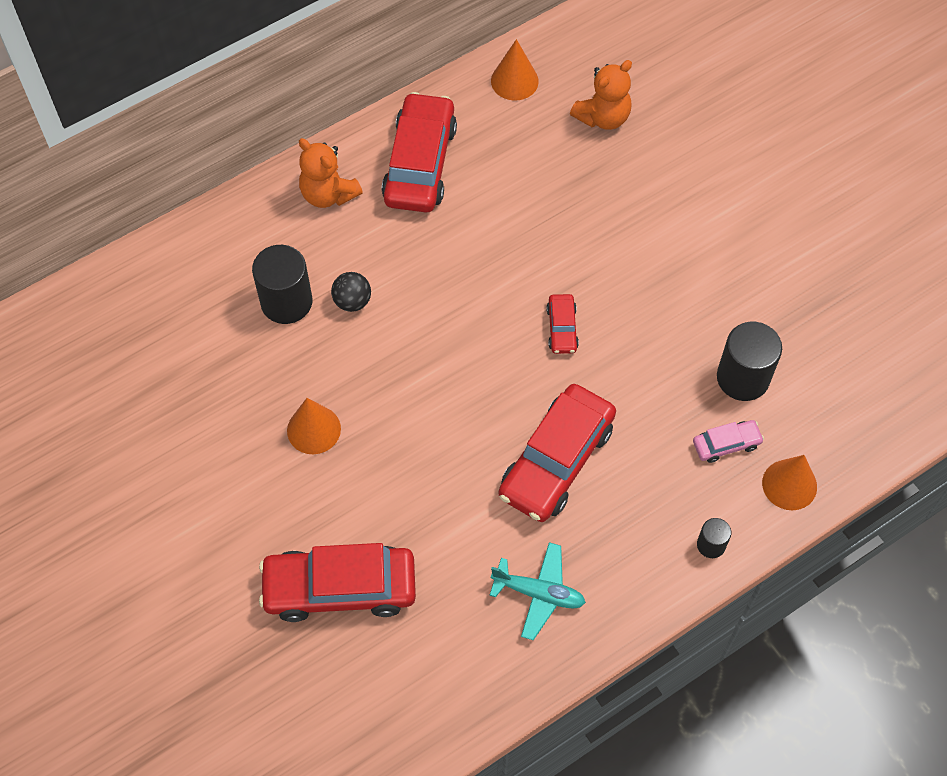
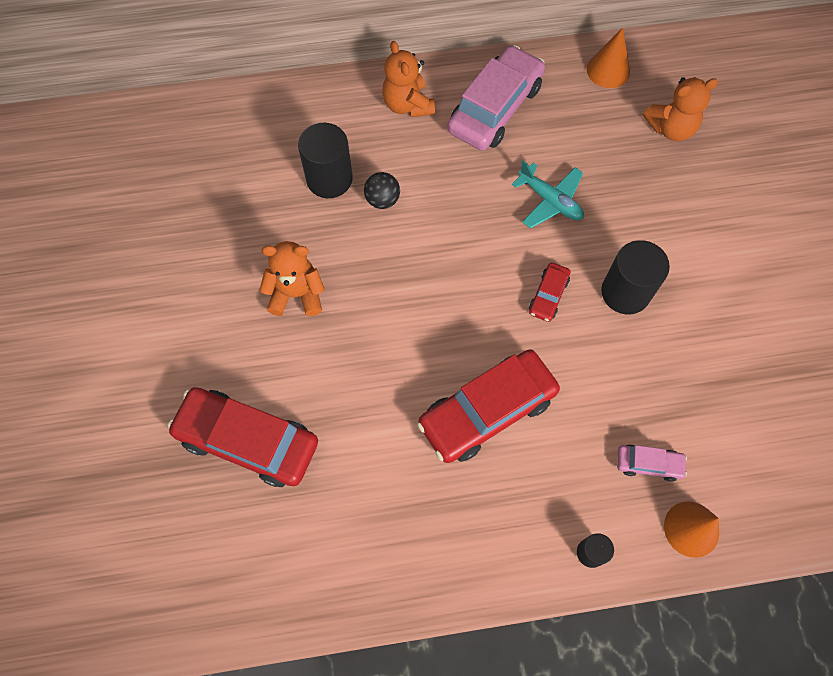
camera: 25 degrees right, 5 degrees up
orange cone [287,398,341,454] -> orange teddy bear [259,241,325,316]
red car [382,92,457,212] -> pink car [447,45,545,151]
turquoise plane [489,542,586,640] -> turquoise plane moved to [512,161,584,229]
black cylinder [717,322,782,401] -> black cylinder moved to [601,240,670,314]

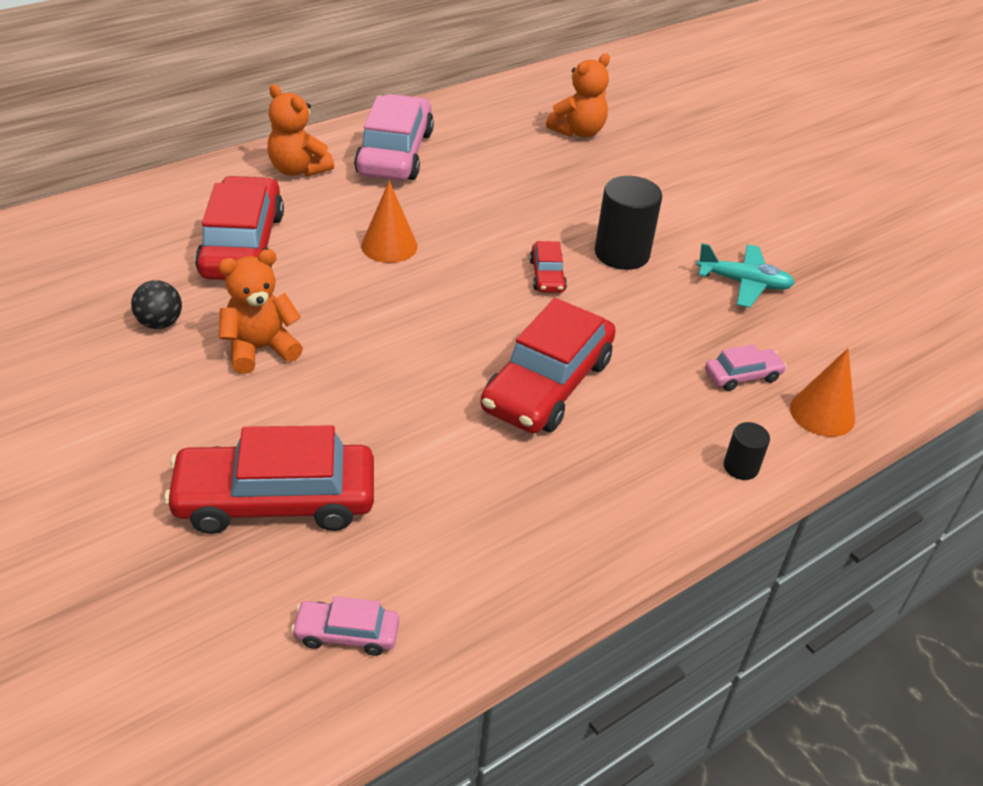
camera: 30 degrees left, 25 degrees down
black cylinder [298,123,353,198] -> red car [195,176,284,280]
black ball [364,172,400,209] -> black ball moved to [131,280,182,329]
turquoise plane [512,161,584,229] -> turquoise plane moved to [696,243,795,308]
orange cone [587,28,630,88] -> orange cone moved to [361,181,418,263]
none -> pink car [291,596,399,656]

